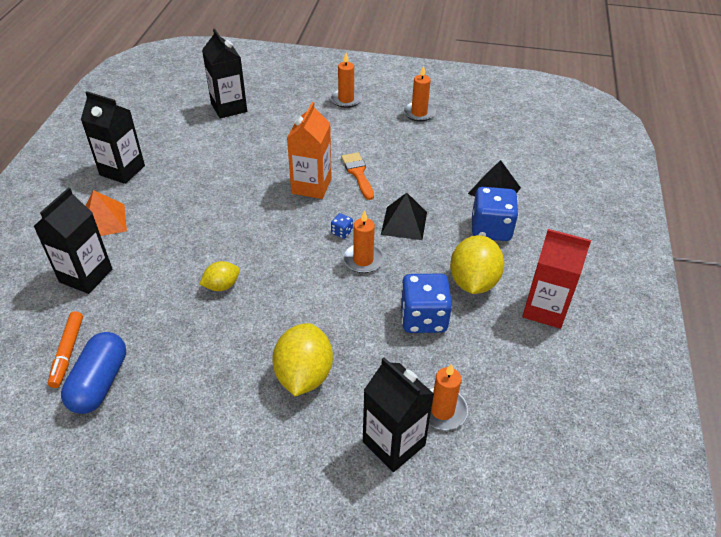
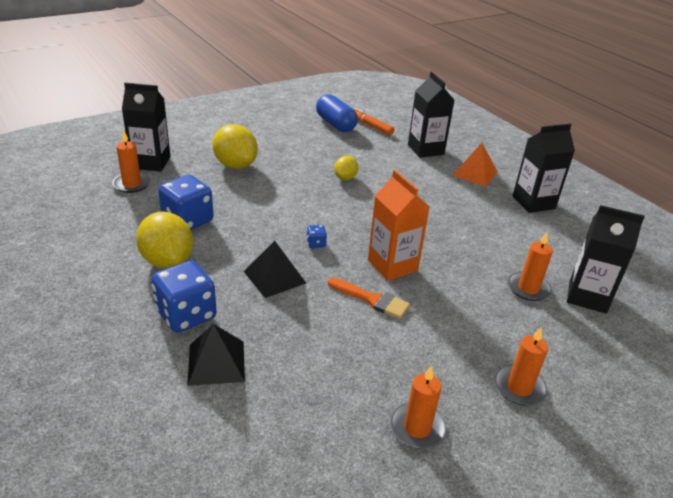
camera: 135 degrees right, 10 degrees down
orange candle [343,210,384,273] -> orange candle moved to [508,232,553,301]
red carton [522,229,591,329] -> none

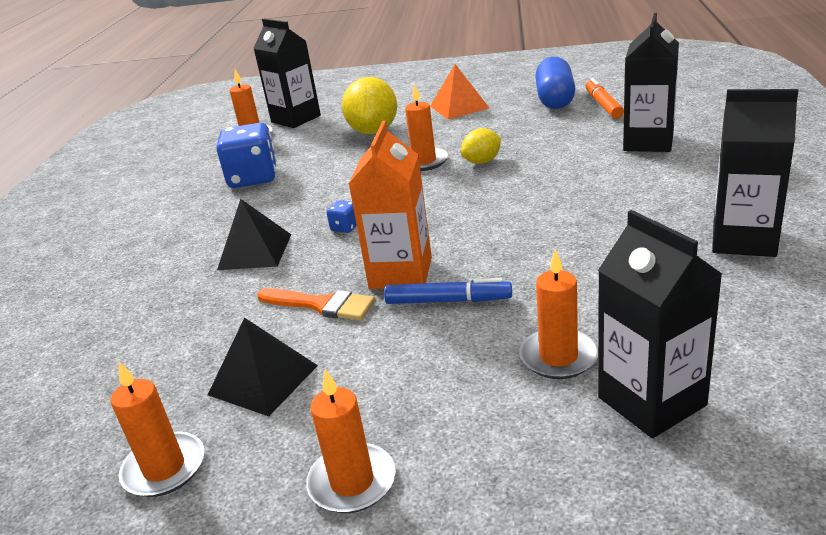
camera: 45 degrees right, 5 degrees down
yellow lemon [136,211,193,269] -> none
blue dice [151,261,217,333] -> none
black pyramid [187,324,245,386] -> black pyramid moved to [208,318,318,416]
orange brush [328,278,410,319] -> orange brush turned 45 degrees counterclockwise [257,288,376,321]
orange pyramid [452,143,498,187] -> orange pyramid moved to [430,64,489,119]
none -> blue marker [384,278,512,304]
none -> orange candle [405,84,448,171]

